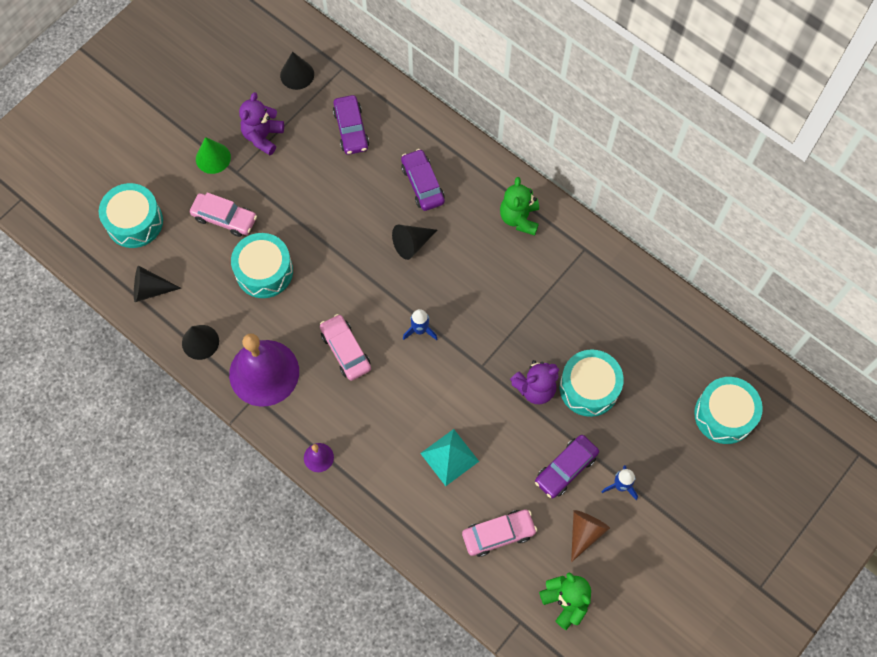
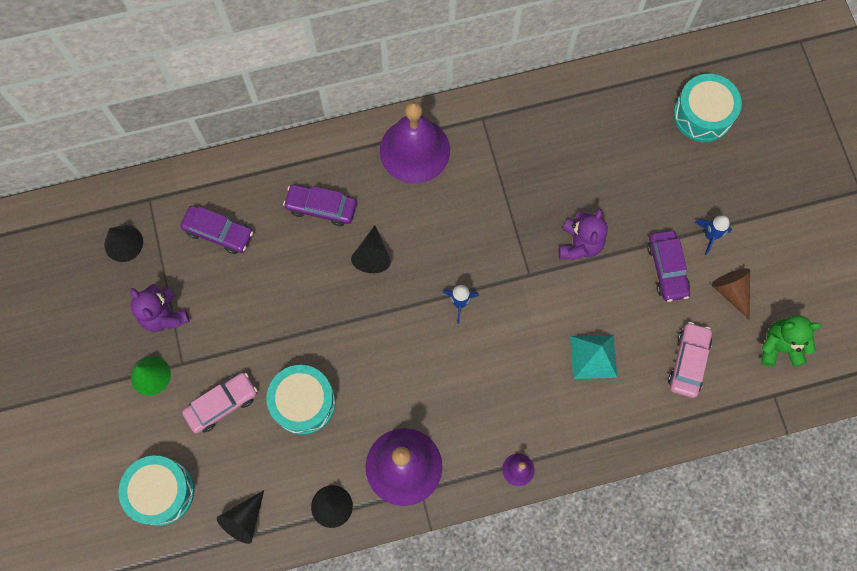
camera: 55 degrees left, 5 degrees up
pink car [320,314,371,381] -> none
green teddy bear [500,177,539,235] -> purple bell [380,102,450,184]
turquoise drum [560,349,624,417] -> none

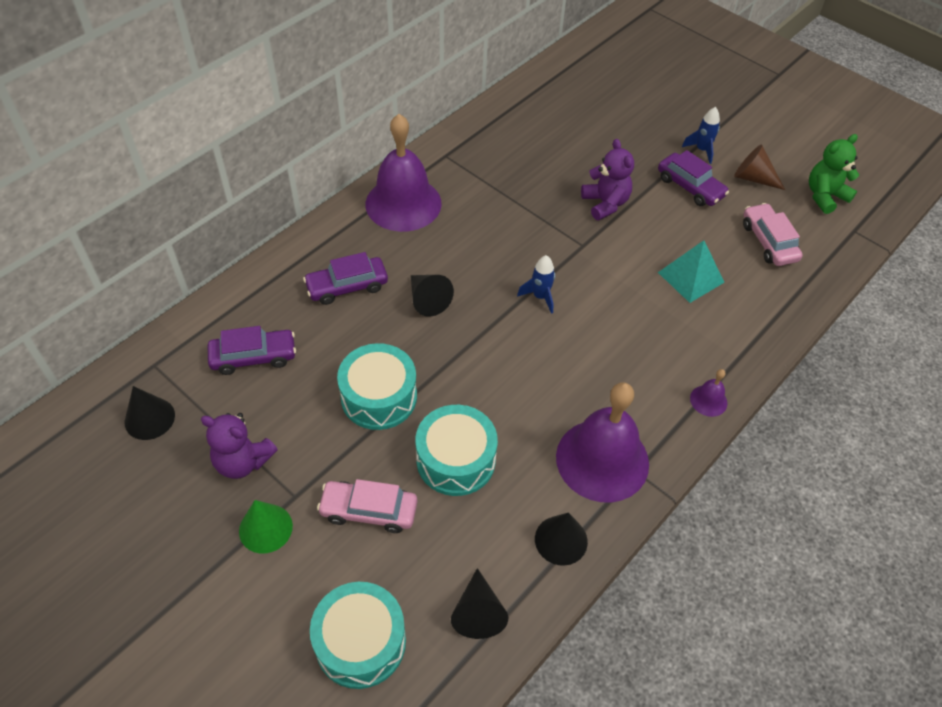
camera: 35 degrees left, 20 degrees down
pink car [182,373,258,434] -> pink car turned 105 degrees counterclockwise [317,479,417,533]
turquoise drum [673,74,742,142] -> turquoise drum moved to [337,343,417,430]

